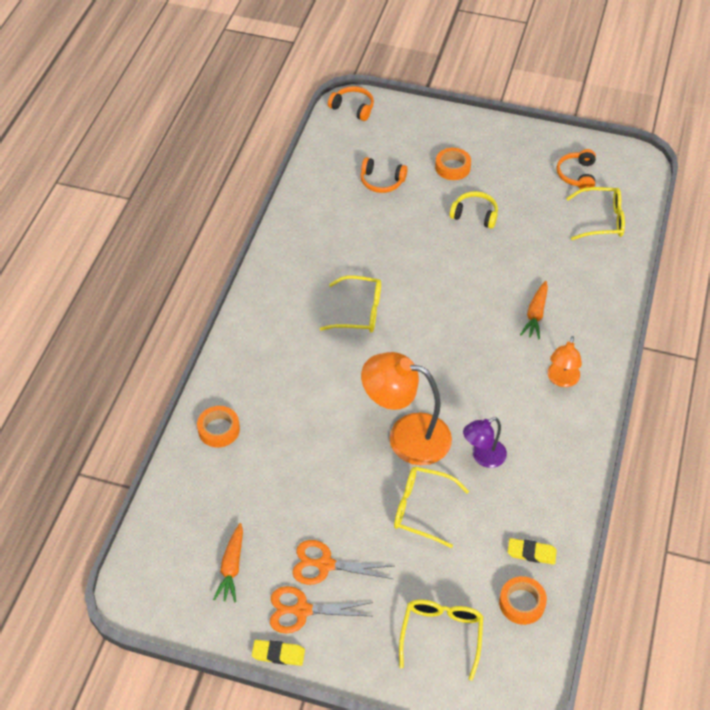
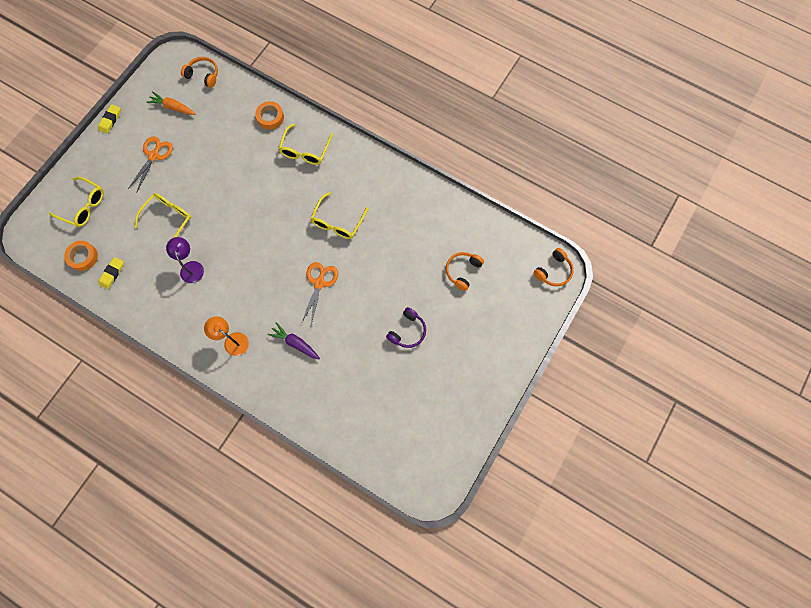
camera: 105 degrees right, 20 degrees up
orange scissors [270,586,373,633] -> orange scissors moved to [301,262,338,325]
orange lamp [361,352,452,465] -> none
orange tape [435,148,471,180] -> none
yellow headphones [450,191,498,229] -> purple headphones [386,307,426,348]
orange carrot [520,281,548,340] -> purple carrot [268,322,320,360]
orange headphones [557,149,596,189] -> orange headphones moved to [181,57,218,88]
yellow glasses [566,187,625,240] -> yellow glasses moved to [278,124,333,165]

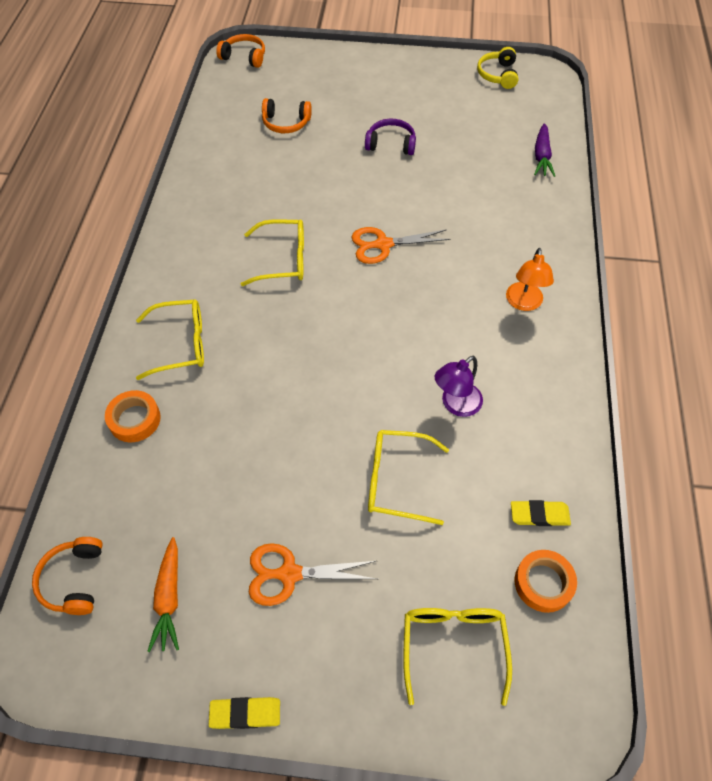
camera: 115 degrees left, 15 degrees down
purple carrot [268,322,320,360] -> purple carrot moved to [534,123,555,177]
none -> yellow headphones [477,47,518,89]

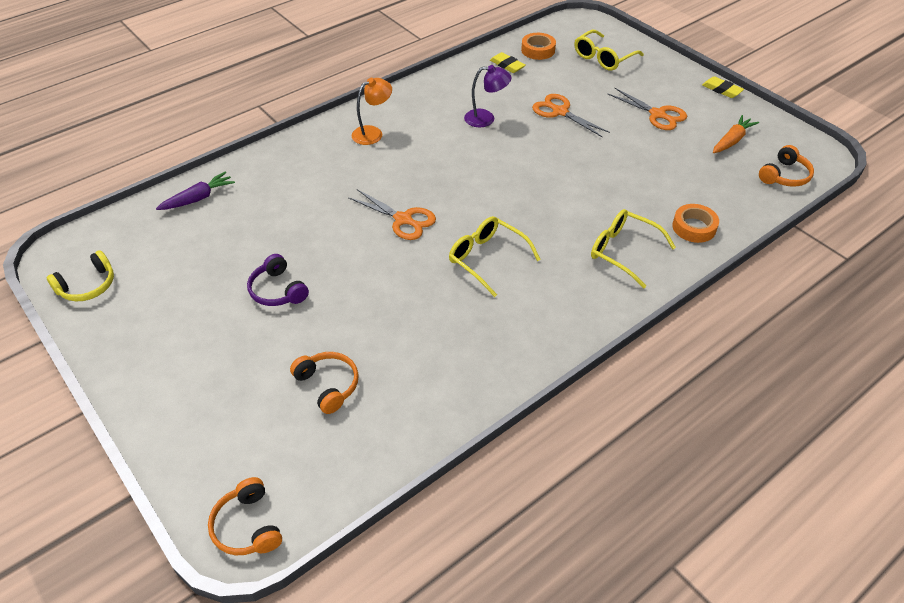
camera: 135 degrees left, 10 degrees down
yellow glasses [368,430,449,525] -> orange scissors [532,94,610,137]

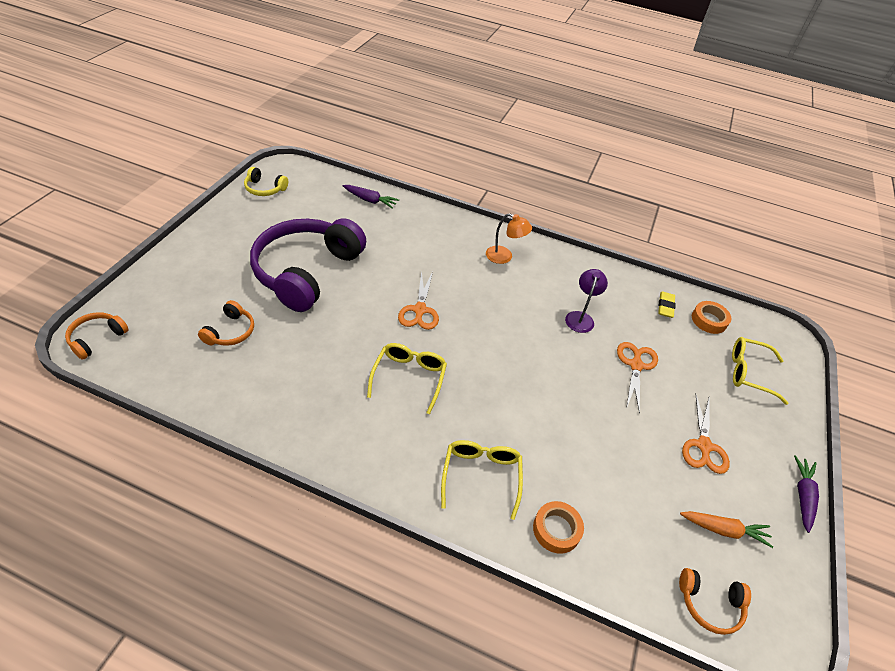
camera: 55 degrees right, 0 degrees up
purple headphones [247,254,309,306] -> purple headphones [250,218,366,312], size x2.39
purple lamp [464,65,512,127] -> purple lamp turned 135 degrees counterclockwise [565,269,608,333]
yellow eraser [702,76,744,98] -> purple carrot [794,455,819,533]

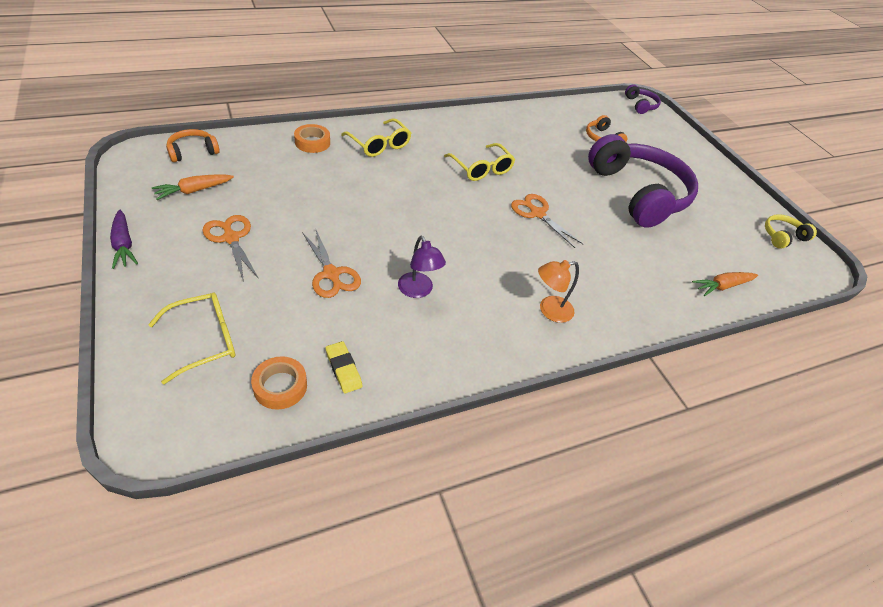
camera: 135 degrees right, 0 degrees up
orange headphones [65,312,129,360] -> purple headphones [625,84,661,114]
purple carrot [343,185,399,209] -> orange carrot [692,272,758,296]

